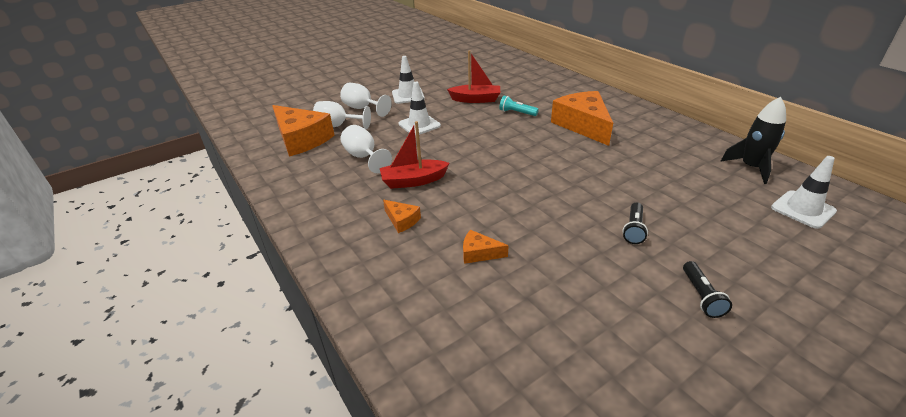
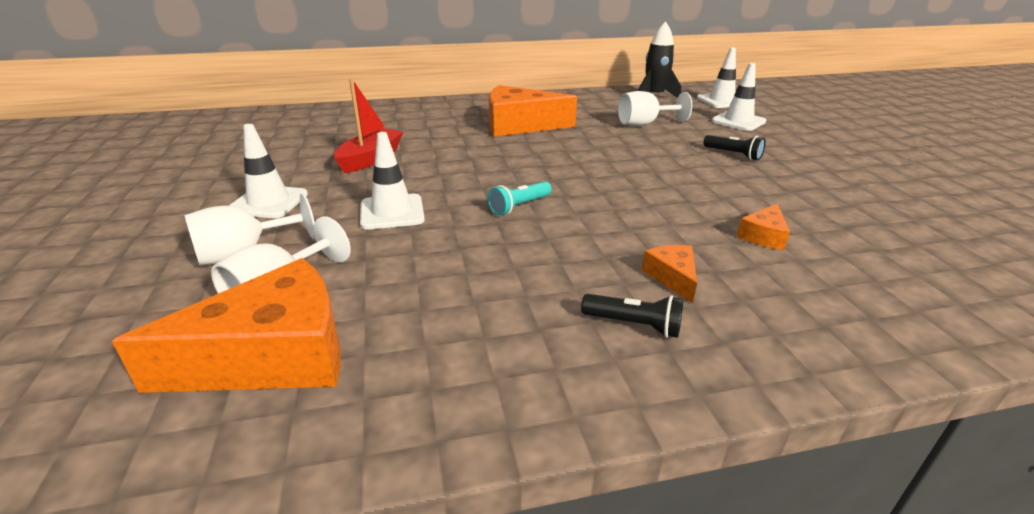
camera: 70 degrees left, 5 degrees down
white goblet [340,125,392,173] -> white goblet moved to [618,91,692,126]
red boat [380,121,450,189] -> none
orange cheese [383,200,421,233] -> orange cheese turned 75 degrees counterclockwise [642,245,697,304]
turquoise flashlight [499,95,539,116] -> turquoise flashlight moved to [488,181,552,216]
black flashlight [683,261,732,318] -> black flashlight moved to [581,294,683,338]
none -> white traffic cone [712,63,766,131]

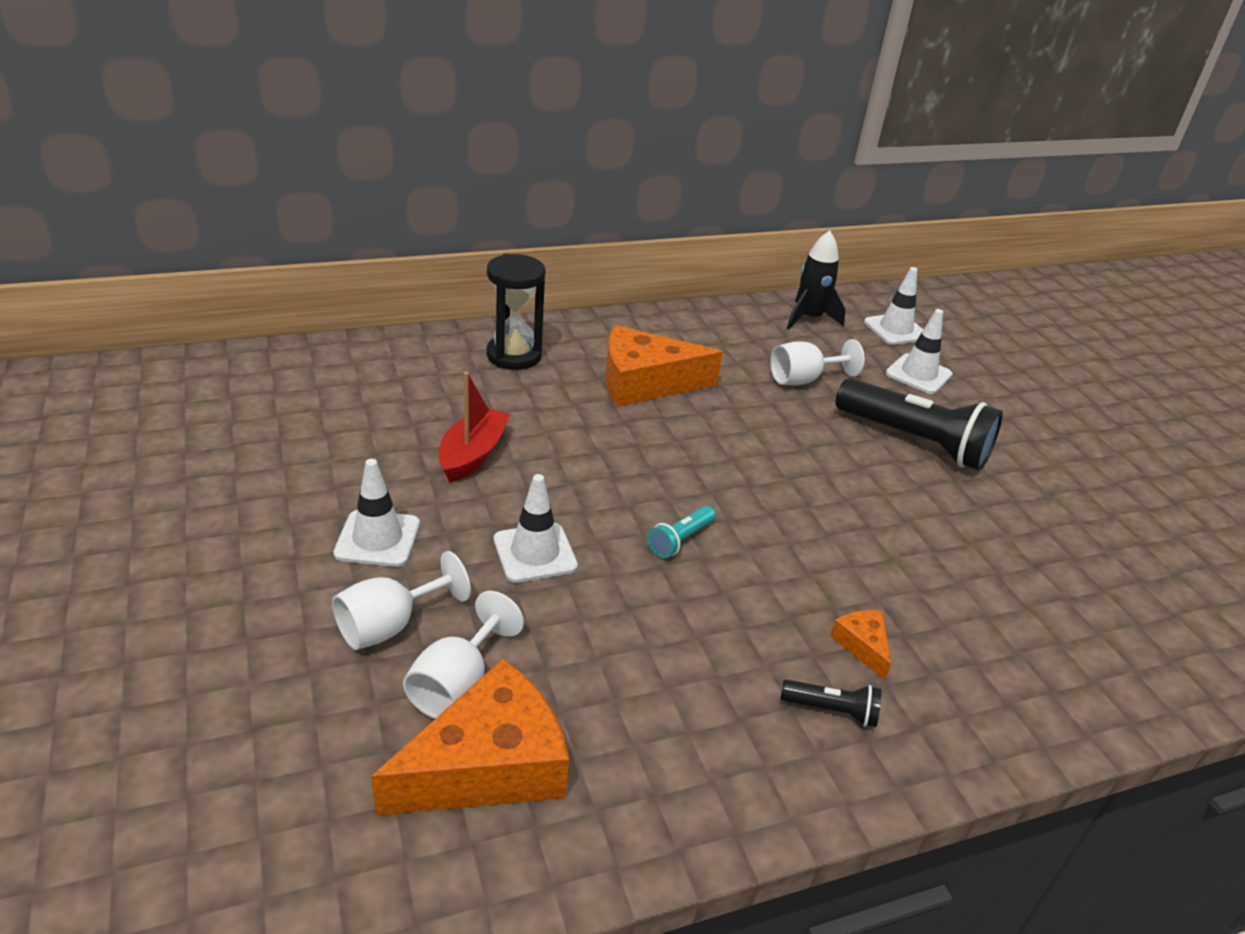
camera: 10 degrees left, 5 degrees up
black flashlight [703,135,766,160] -> black flashlight [835,378,1003,471], size x2.26
orange cheese [736,203,790,250] -> none
none -> black hourglass [487,254,545,370]

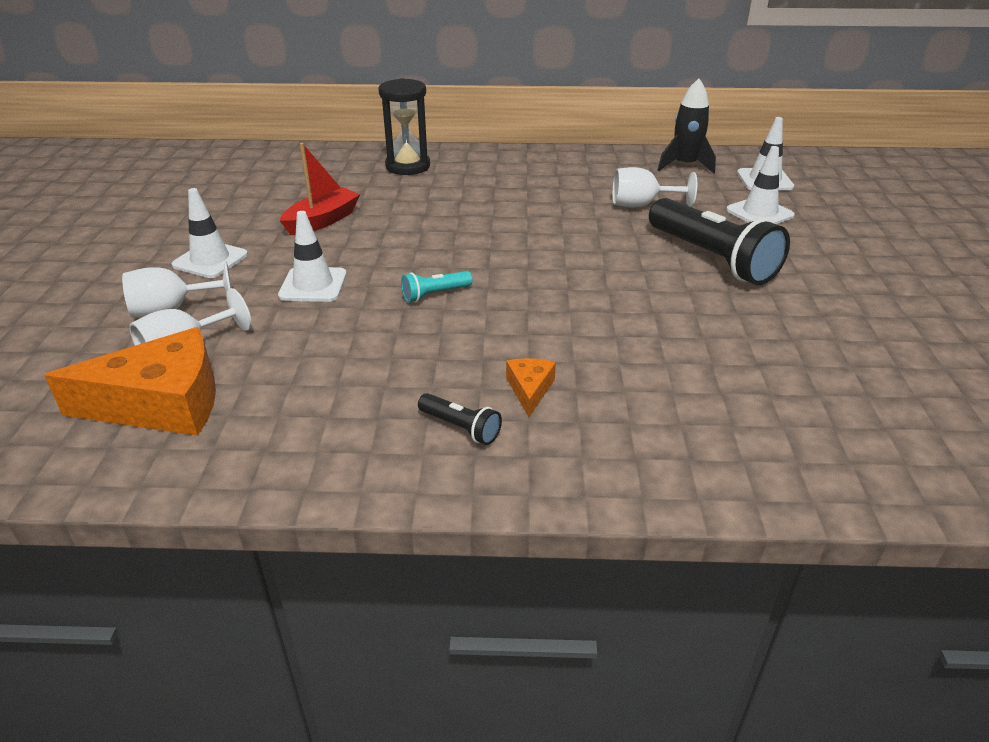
camera: 25 degrees right, 0 degrees up
orange cheese [605,325,723,407] -> none

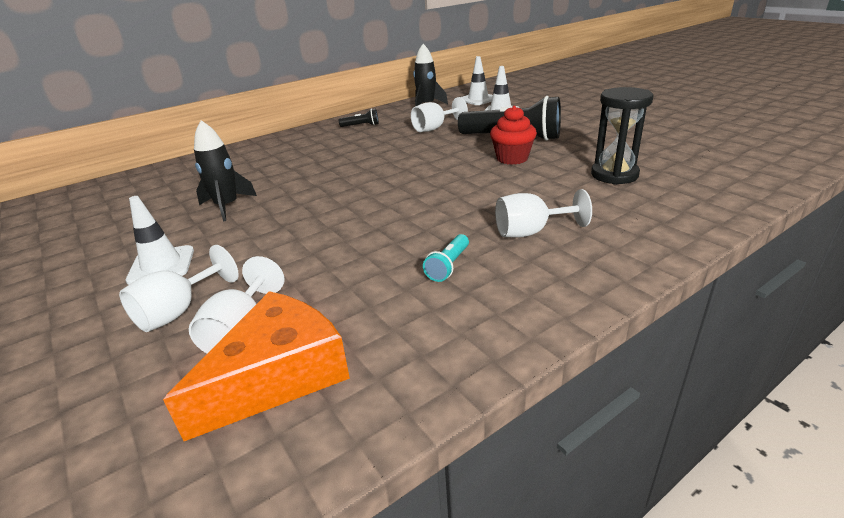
camera: 35 degrees left, 5 degrees down
white traffic cone [278,211,347,302] -> none
red boat [280,143,360,235] -> black rocket [194,120,257,222]
black hourglass [378,78,430,175] -> black hourglass moved to [591,87,654,185]
turquoise flashlight [401,271,472,302] -> turquoise flashlight moved to [423,234,469,282]
black flashlight [418,393,502,445] -> black flashlight moved to [338,108,379,127]
orange cheese [506,358,556,417] -> white goblet [495,189,592,237]
none -> red cupcake [490,106,537,165]

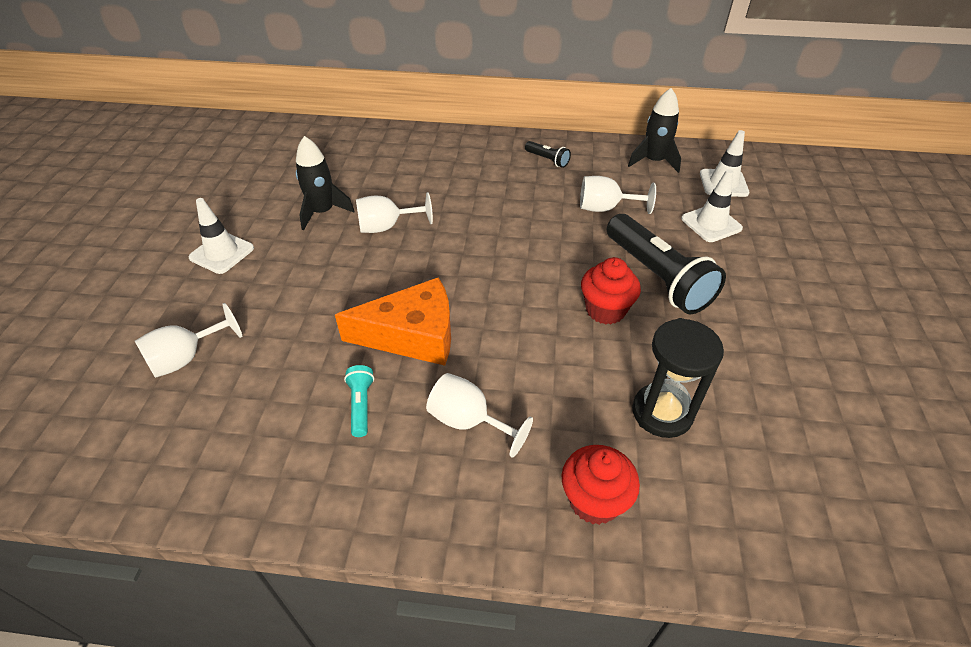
camera: 40 degrees right, 15 degrees up
white goblet [119,245,239,332] -> white goblet moved to [356,192,433,233]
orange cheese [163,291,350,441] -> orange cheese moved to [335,277,451,366]
turquoise flashlight [423,234,469,282] -> turquoise flashlight turned 105 degrees clockwise [344,365,374,437]
none -> red cupcake [562,445,640,525]

